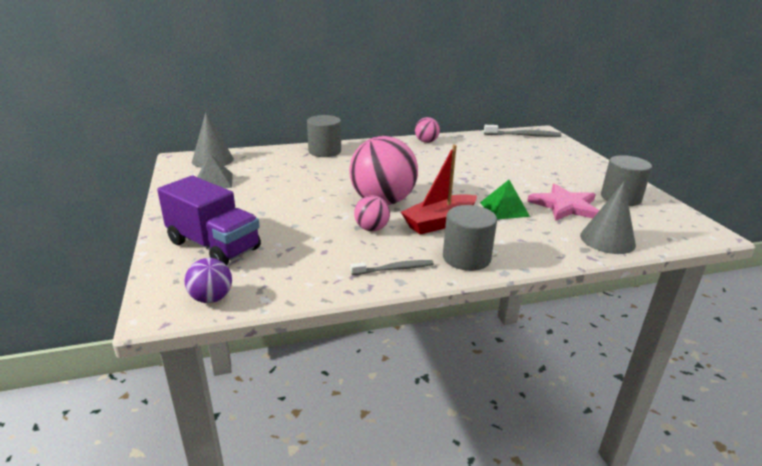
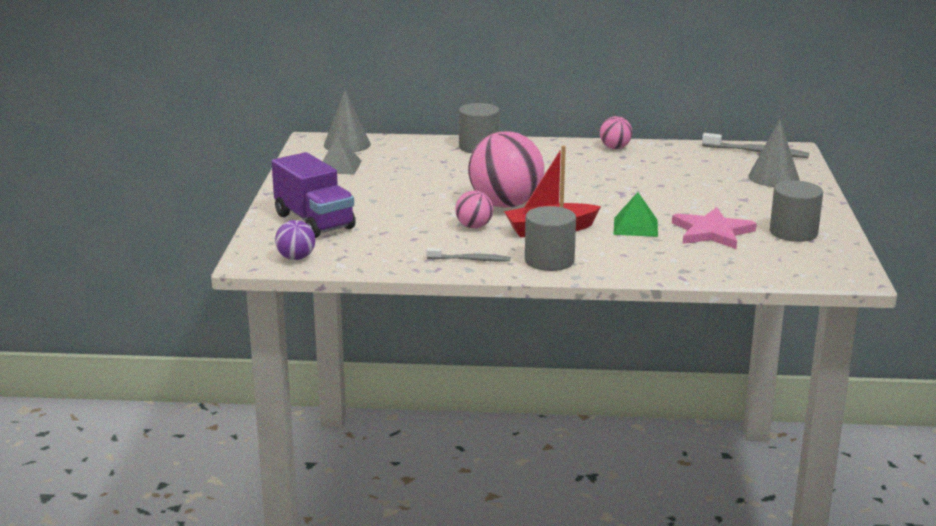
camera: 20 degrees right, 5 degrees down
grey cone [580,182,636,254] -> grey cone moved to [748,120,799,187]

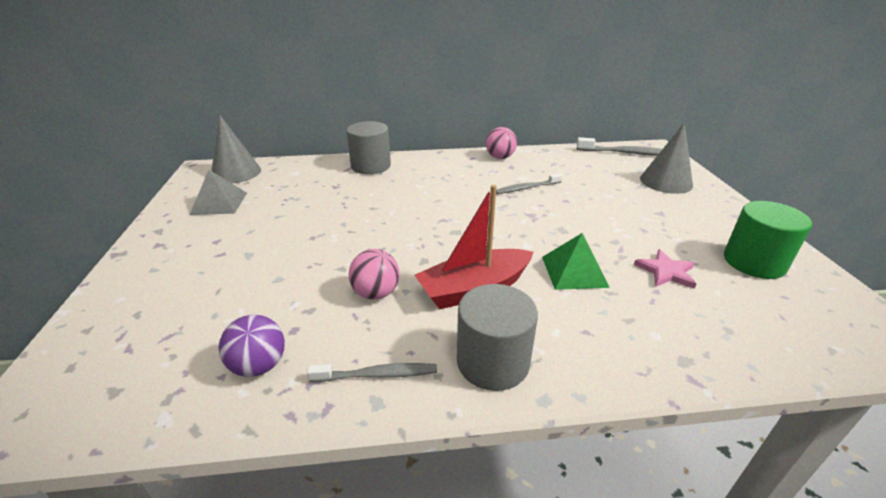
camera: 10 degrees left, 10 degrees up
purple truck [272,152,356,238] -> none
purple ball [275,220,315,260] -> purple ball moved to [219,315,285,377]
pink ball [468,131,544,208] -> none
pink star [672,207,757,249] -> pink star [634,249,696,289], size x0.58
grey cylinder [770,180,823,242] -> green cylinder [724,201,812,279]
none -> grey toothbrush [496,173,562,194]

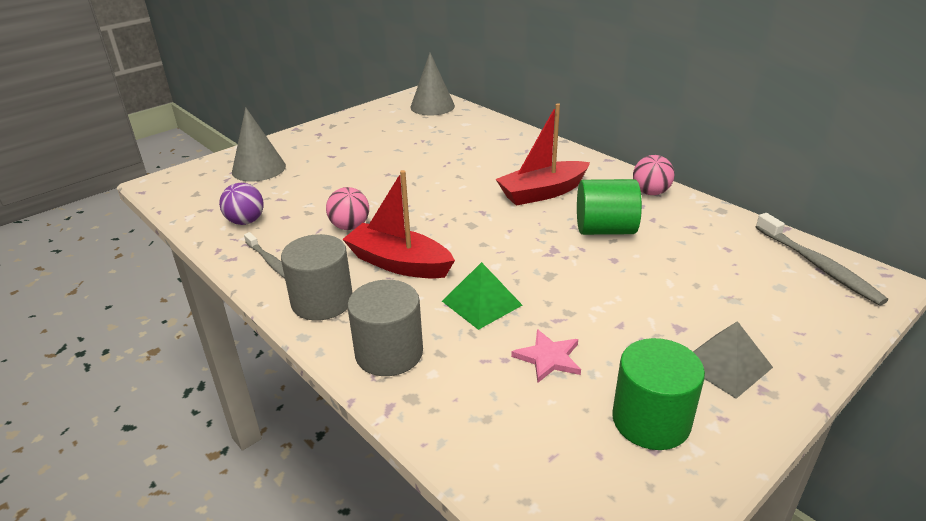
camera: 55 degrees right, 0 degrees up
grey pyramid [190,170,247,215] -> grey pyramid moved to [693,321,773,399]
grey cylinder [346,121,391,174] -> grey cylinder moved to [347,280,423,376]
grey toothbrush [496,173,562,194] -> green cylinder [577,179,642,235]
grey cone [640,123,693,194] -> grey cone moved to [232,107,286,182]
none -> red boat [496,103,590,206]

